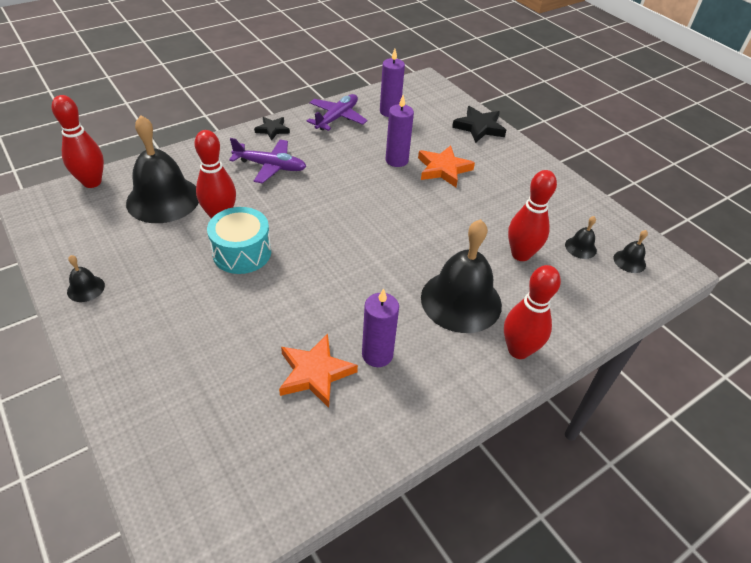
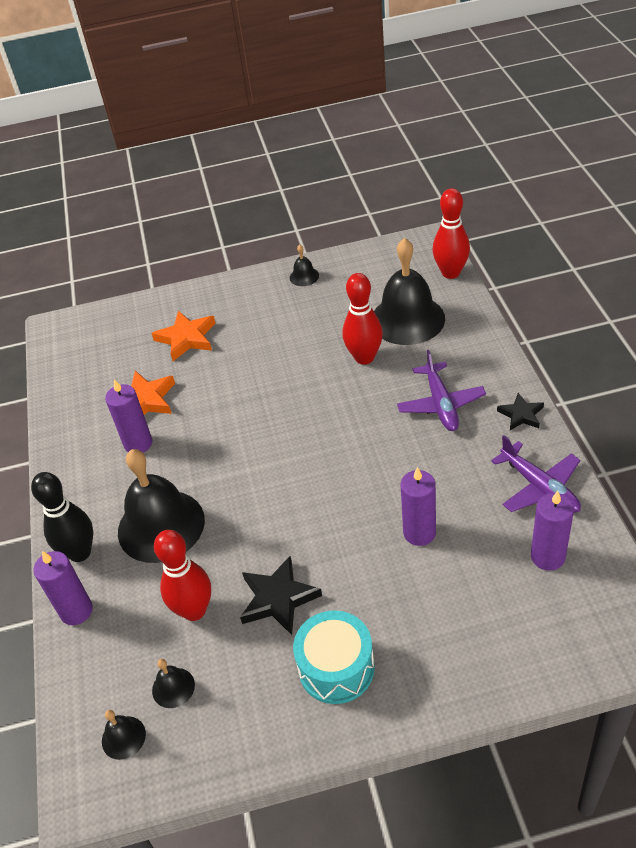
camera: 120 degrees right, 0 degrees up
turquoise drum [207,207,271,274] -> turquoise drum moved to [293,610,375,704]
purple plane [229,138,307,184] -> purple plane turned 45 degrees counterclockwise [397,350,486,431]
orange star [418,145,475,187] -> orange star moved to [151,311,216,361]
black star [452,106,506,143] -> black star moved to [240,556,322,635]
red bowling pin [504,265,561,359] -> black bowling pin [31,472,93,562]
none -> purple candle [33,551,93,625]

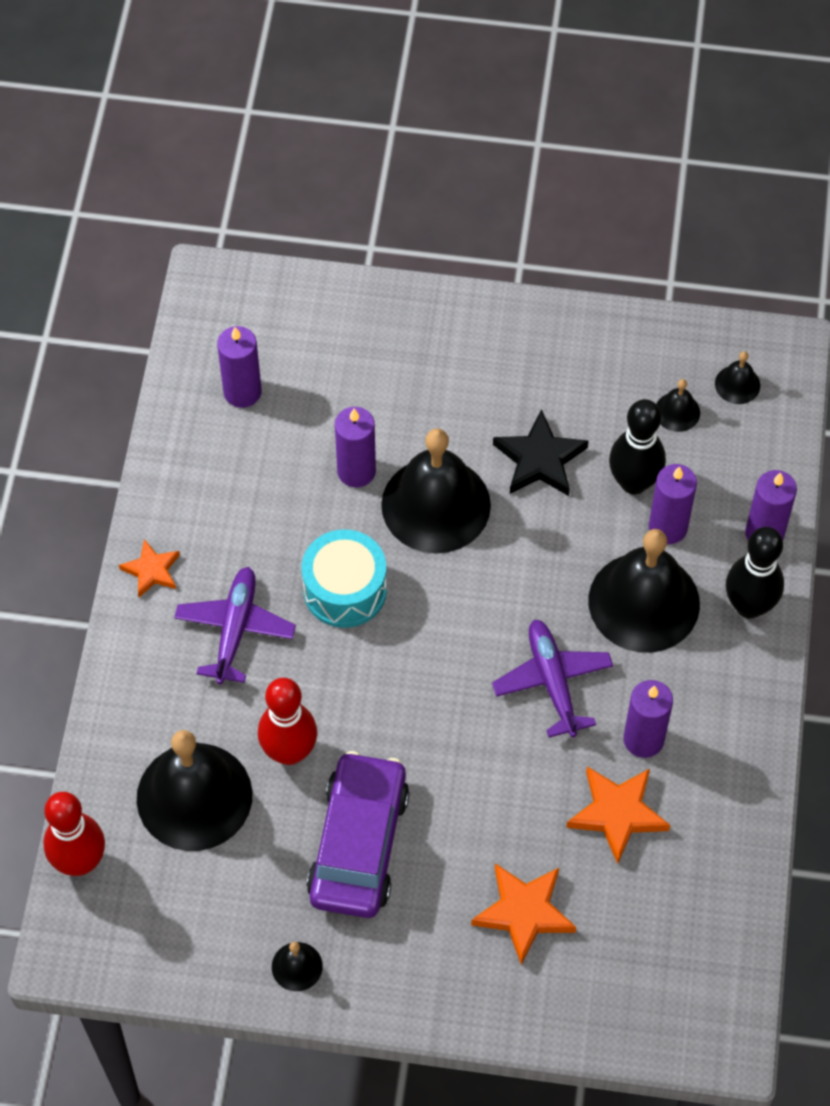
camera: 165 degrees left, 15 degrees up
red bowling pin [154,530,211,621] -> black bowling pin [609,399,666,494]
turquoise drum [293,610,375,704] -> turquoise drum moved to [302,529,387,628]
purple plane [491,435,581,513] -> purple plane moved to [492,619,613,738]
black star [497,393,544,430] -> orange star [119,539,180,597]
none -> purple car [307,751,410,918]
none -> black bell [381,428,491,554]
none -> purple candle [649,464,697,544]

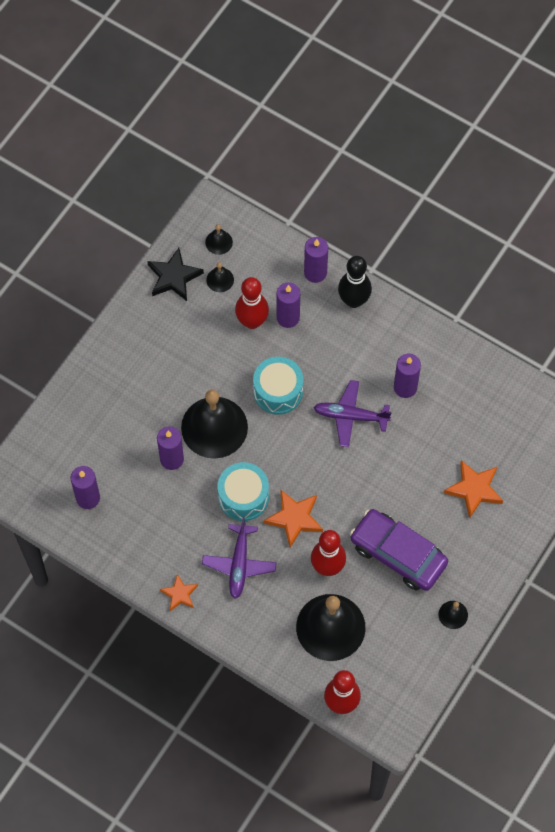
camera: 65 degrees left, 5 degrees up
purple plane [174,567,296,684] -> purple plane turned 120 degrees counterclockwise [202,517,277,599]
black star [493,409,589,496] -> black star moved to [147,248,204,301]
orange star [566,767,670,864] -> orange star moved to [264,489,323,547]
black bell [589,529,700,653] -> none
black bowling pin [609,399,666,494] -> red bowling pin [235,277,269,329]
none -> turquoise drum [253,357,303,415]

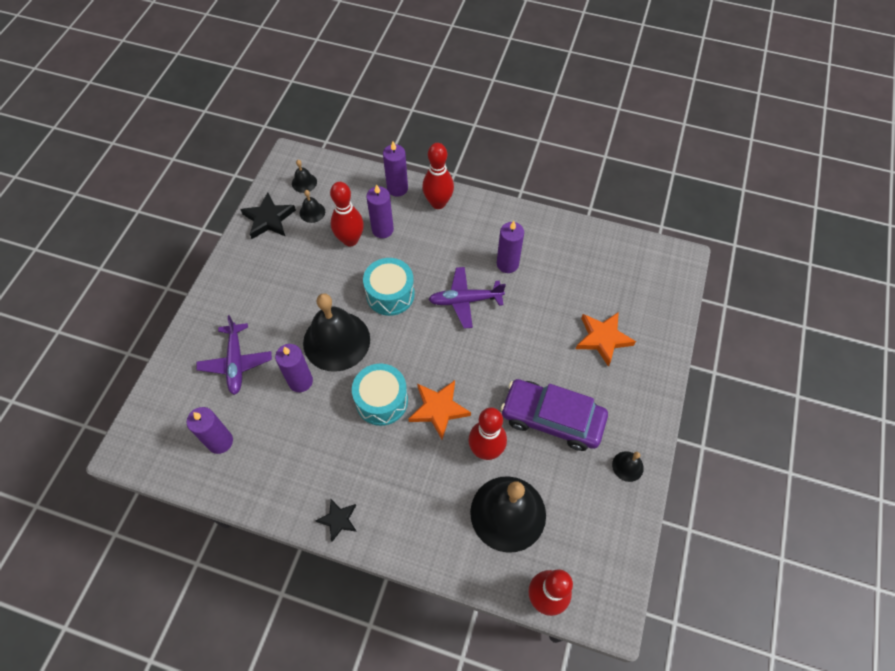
camera: 15 degrees left, 5 degrees down
orange star [160,574,198,611] -> black star [315,499,357,542]
purple plane [202,517,277,599] -> purple plane moved to [196,315,272,395]
black bowling pin [338,256,372,308] -> red bowling pin [422,143,454,209]

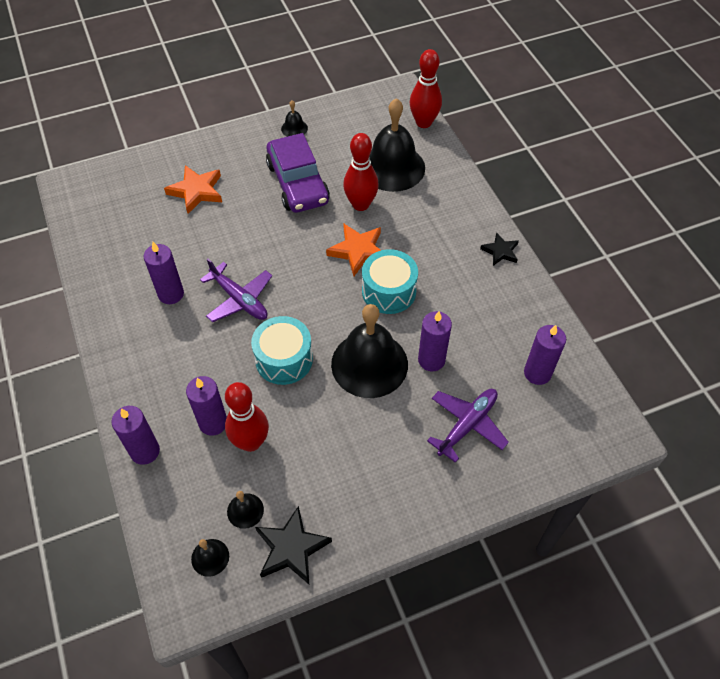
camera: 130 degrees left, 5 degrees down
red bowling pin [422,143,454,209] -> none

